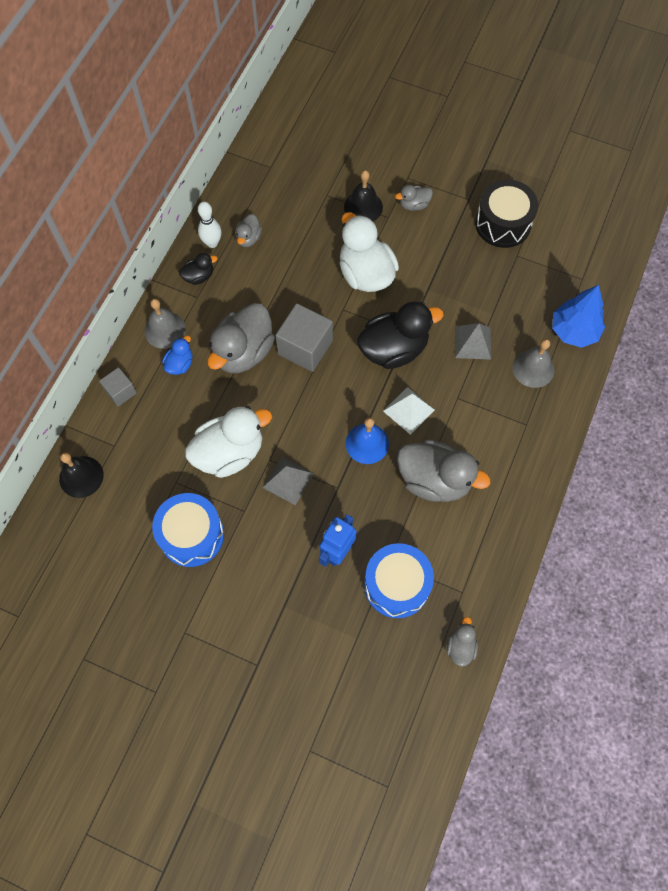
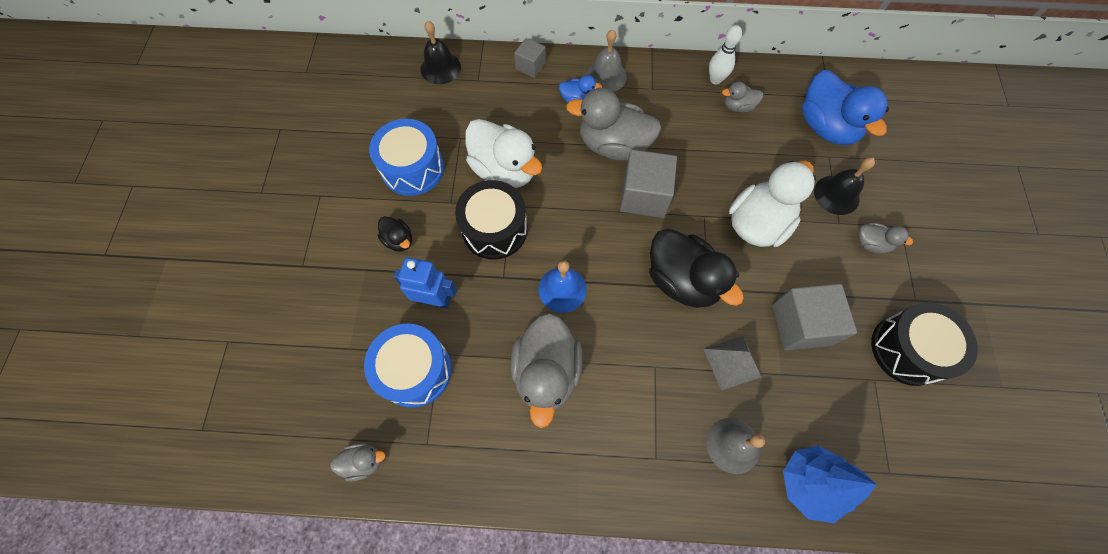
camera: 70 degrees right, 0 degrees up
black duck [179,253,217,285] -> black duck moved to [377,216,412,252]
grey pyramid [262,456,314,505] -> black drum [455,180,528,260]
white pyramid [383,387,435,435] -> none
grey duck [395,185,433,211] -> grey duck turned 150 degrees clockwise [858,223,913,254]
none -> grey cube [772,284,857,351]
none -> blue duck [802,70,889,145]

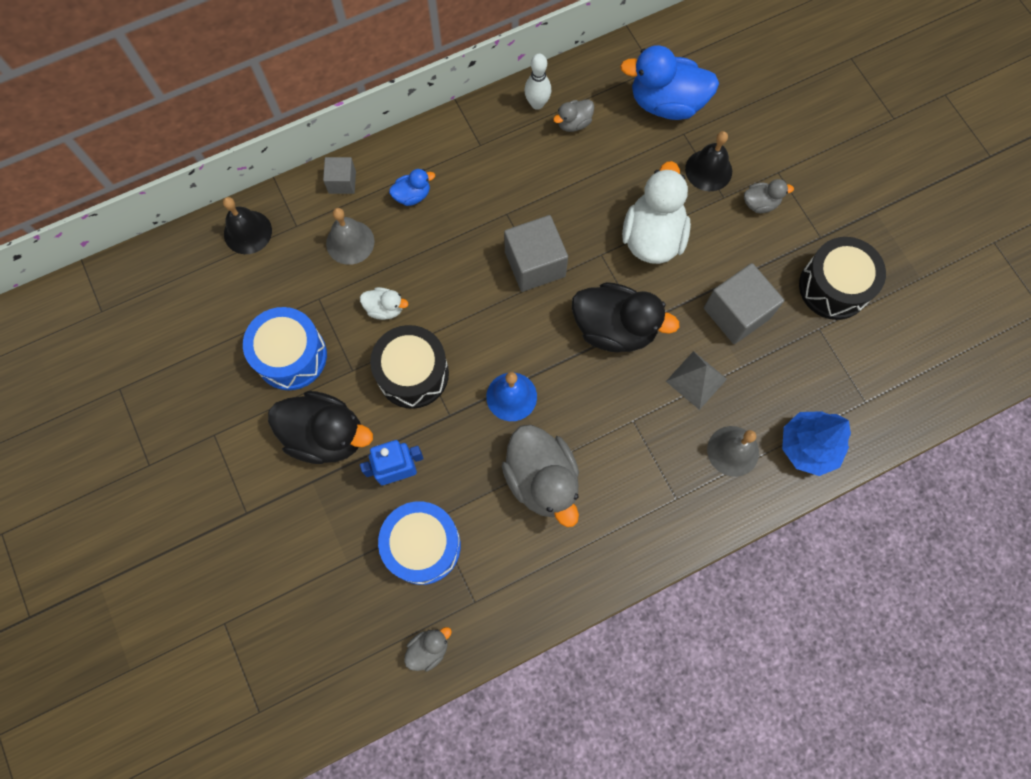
camera: 30 degrees left, 5 degrees up
black duck [377,216,412,252] -> black duck [268,391,373,464], size x2.08
white duck [465,119,542,188] -> white duck [360,287,408,320], size x0.48
grey duck [566,88,662,161] -> none
grey bell [586,29,627,92] -> grey bell moved to [326,208,374,265]
blue duck [802,70,889,145] -> blue duck turned 150 degrees clockwise [620,45,719,120]

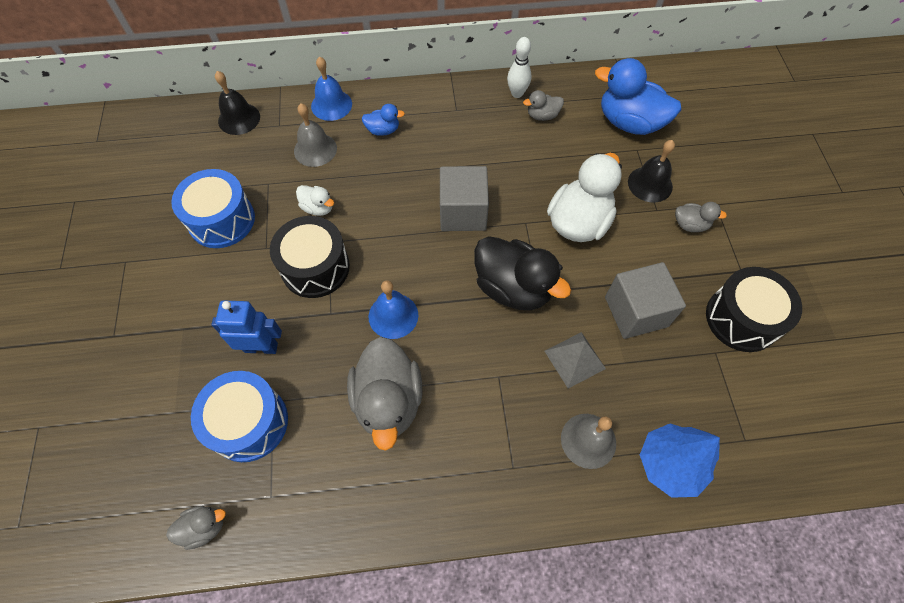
camera: 20 degrees right, 10 degrees down
black duck [268,391,373,464] -> none
grey cube [323,157,356,194] -> blue bell [311,56,352,121]

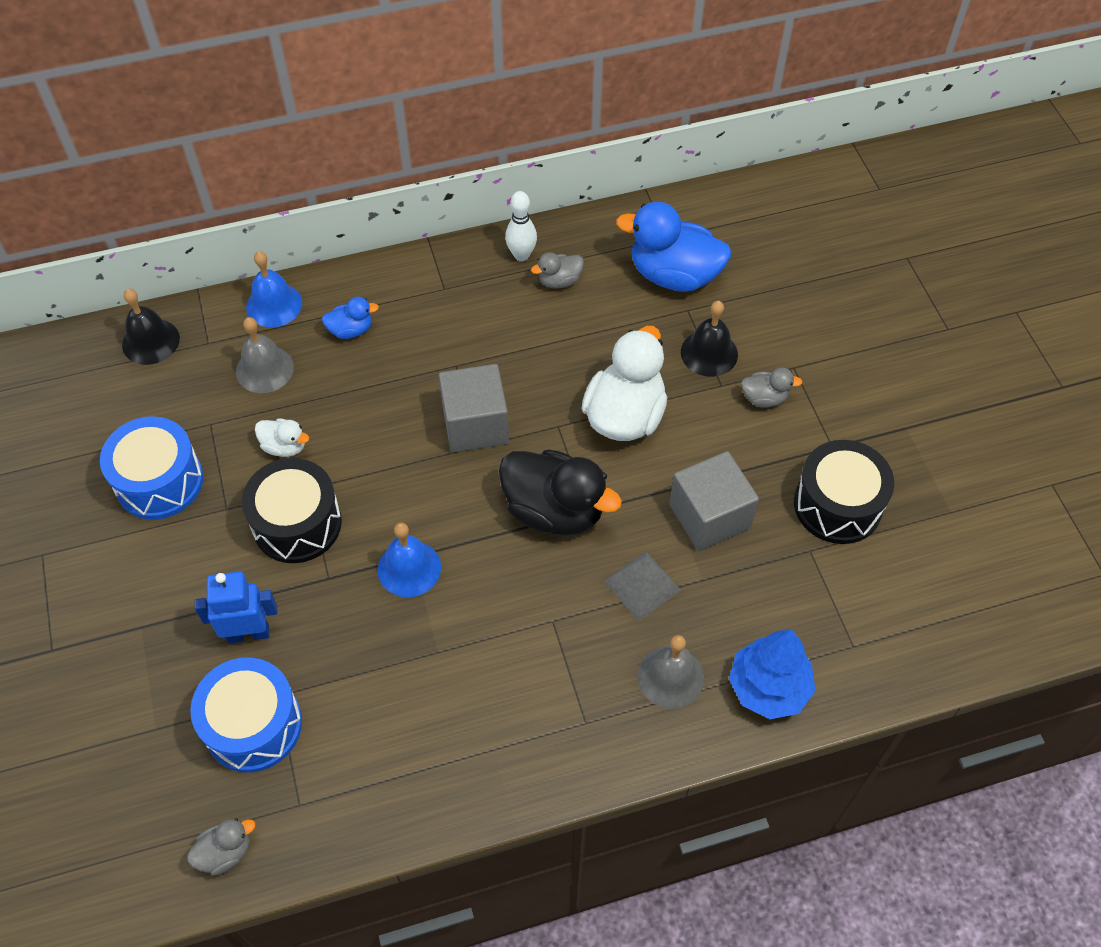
camera: 10 degrees left, 5 degrees down
grey duck [347,337,422,451] -> none

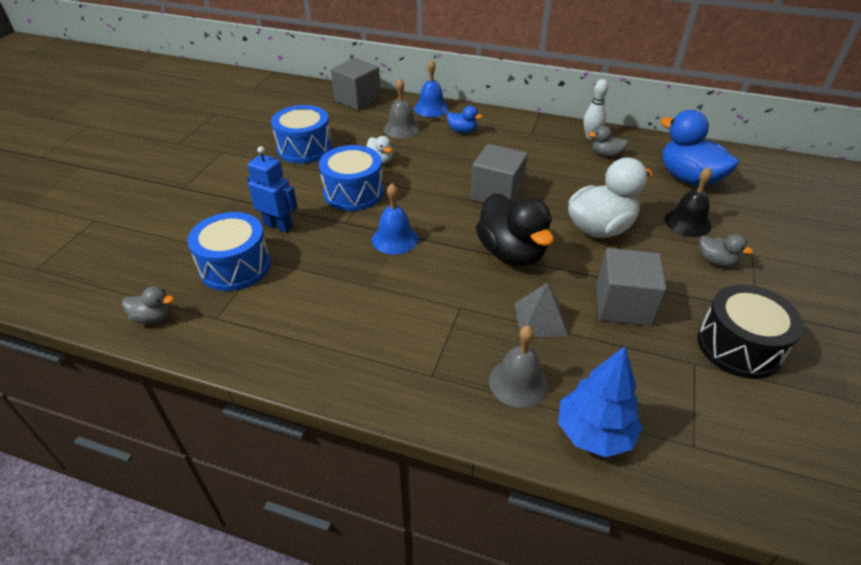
camera: 35 degrees right, 15 degrees down
black bell [122,289,180,365] -> grey cube [331,58,381,111]
black drum [242,458,342,563] -> blue drum [319,145,384,211]

